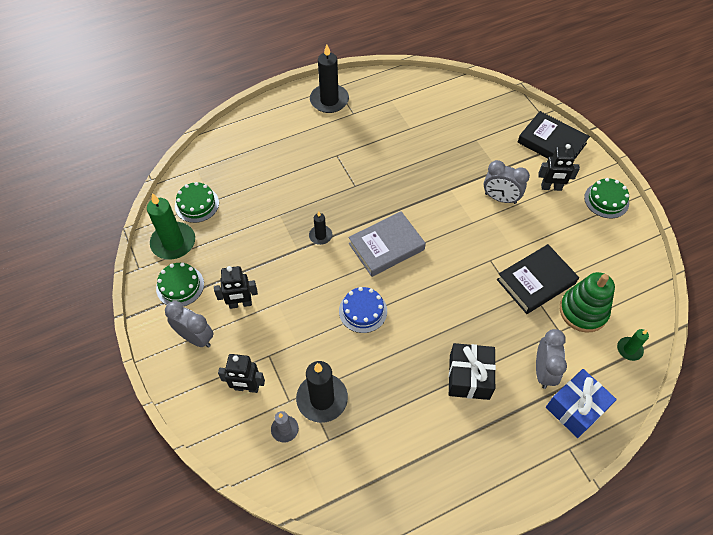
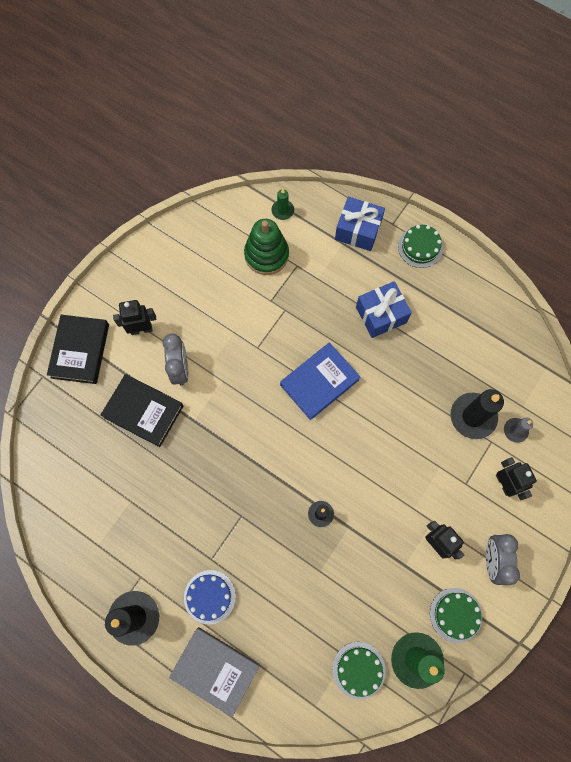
camera: 120 degrees left, 15 degrees up
blue cake [339,287,387,333] -> blue cake moved to [184,570,236,624]
grey book [348,211,426,277] -> grey book moved to [169,627,260,717]
black gift [449,343,496,400] -> blue gift [356,281,412,338]
black book [497,244,579,314] -> black book moved to [101,374,183,447]
grey clock [536,329,567,389] -> none
black robot [538,144,580,191] -> black robot turned 75 degrees counterclockwise [113,300,156,335]
green cake [584,178,629,218] -> green cake moved to [398,225,443,268]
none -> blue book [280,342,360,420]

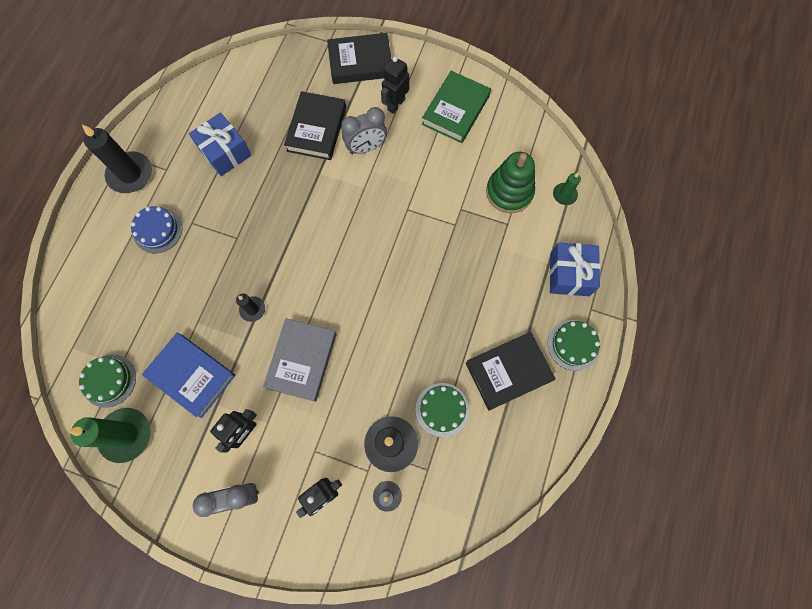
camera: 75 degrees right, 0 degrees up
black robot [113,300,156,335] -> black robot turned 120 degrees counterclockwise [381,56,409,114]
grey book [169,627,260,717] -> grey book moved to [263,318,337,402]
blue book [280,342,360,420] -> blue book moved to [142,333,236,418]
blue gift [356,281,412,338] -> blue gift moved to [189,113,252,176]
green cake [430,588,482,643] -> green cake moved to [416,383,469,437]
none -> green book [422,71,491,143]
none -> black book [466,332,556,410]

